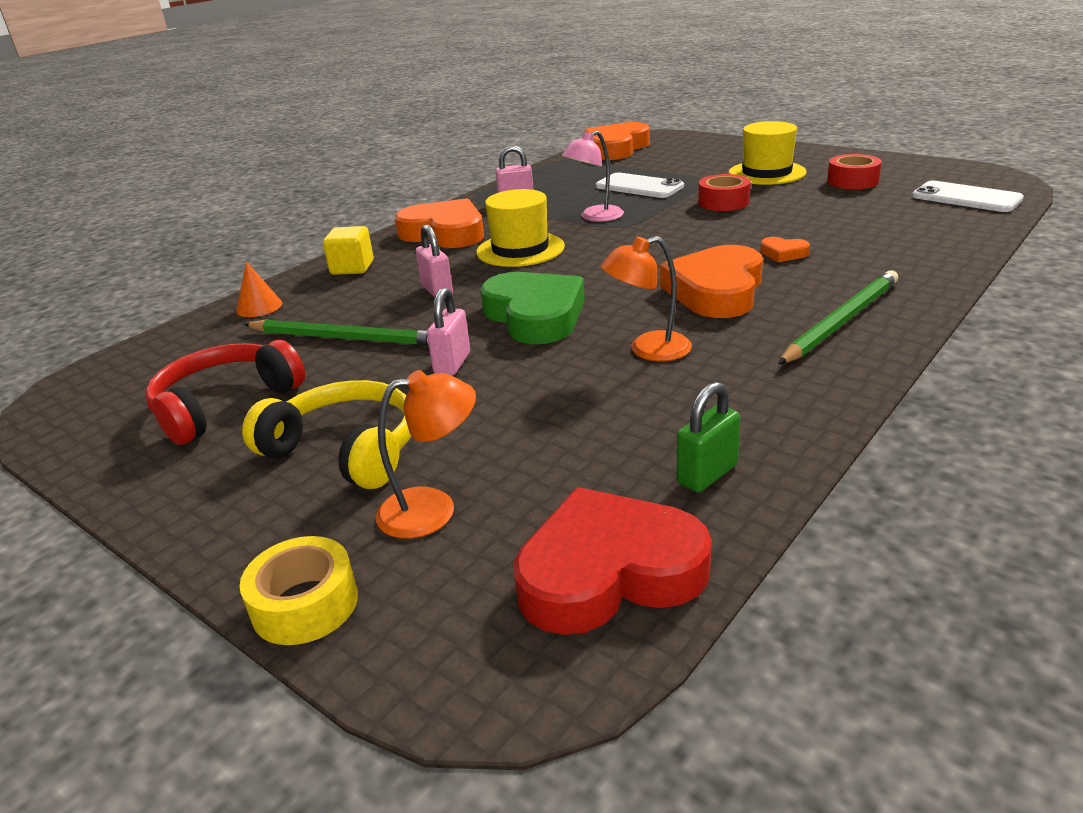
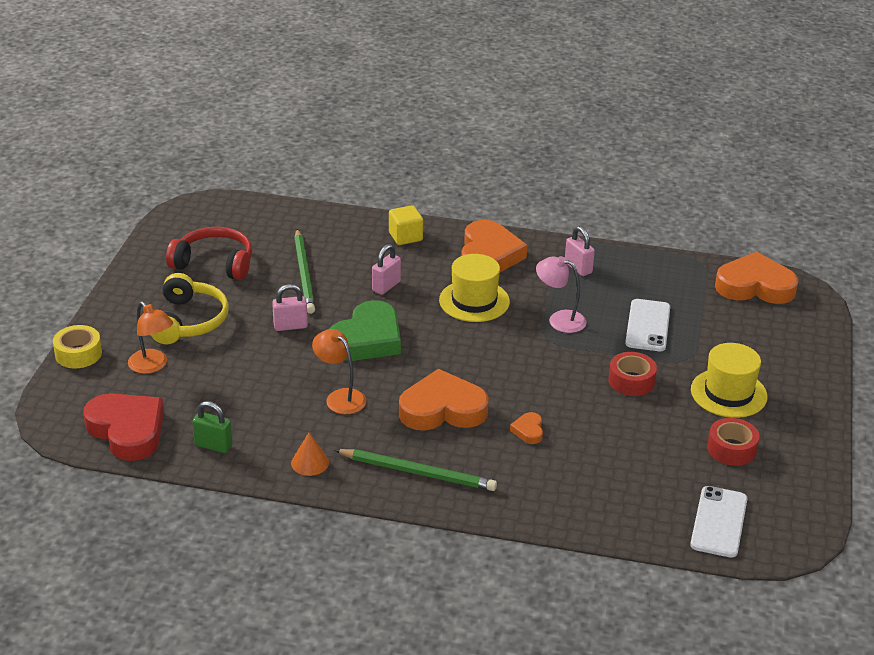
camera: 60 degrees right, 5 degrees up
orange cone [236,262,282,317] -> orange cone moved to [291,433,329,476]

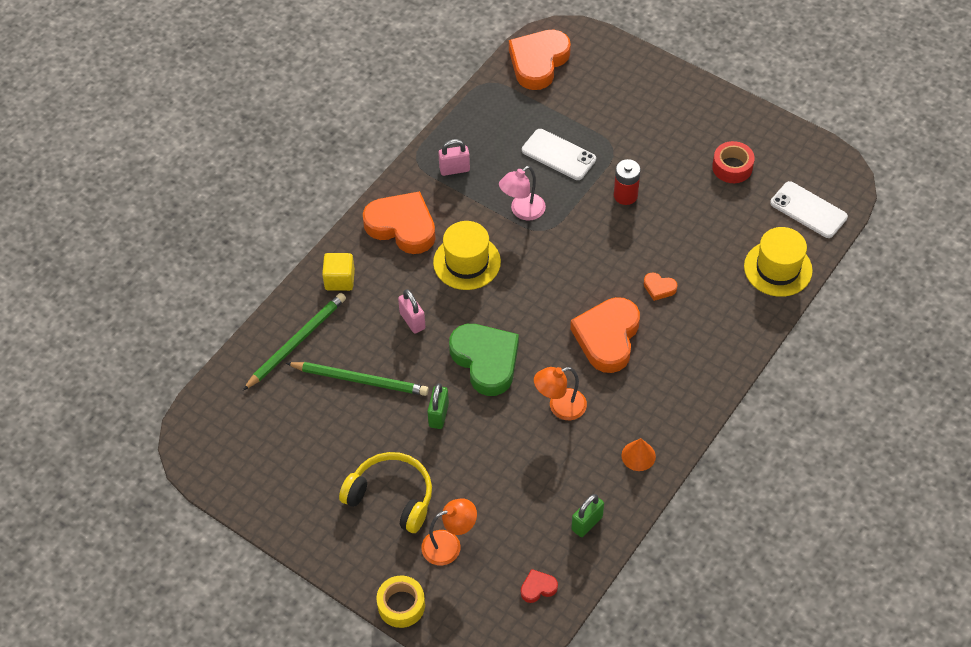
camera: 65 degrees left, 20 degrees up
red heart [83,393,164,461] -> red heart [521,569,558,603], size x0.43
red headphones [166,227,252,280] -> none
pink padlock [272,284,308,331] -> green padlock [427,383,449,429]
green pencil [335,449,497,491] -> green pencil moved to [243,293,346,390]
red tape [608,352,657,396] -> red battery [614,159,641,205]
yellow hat [691,343,768,418] -> yellow hat moved to [744,227,813,297]

